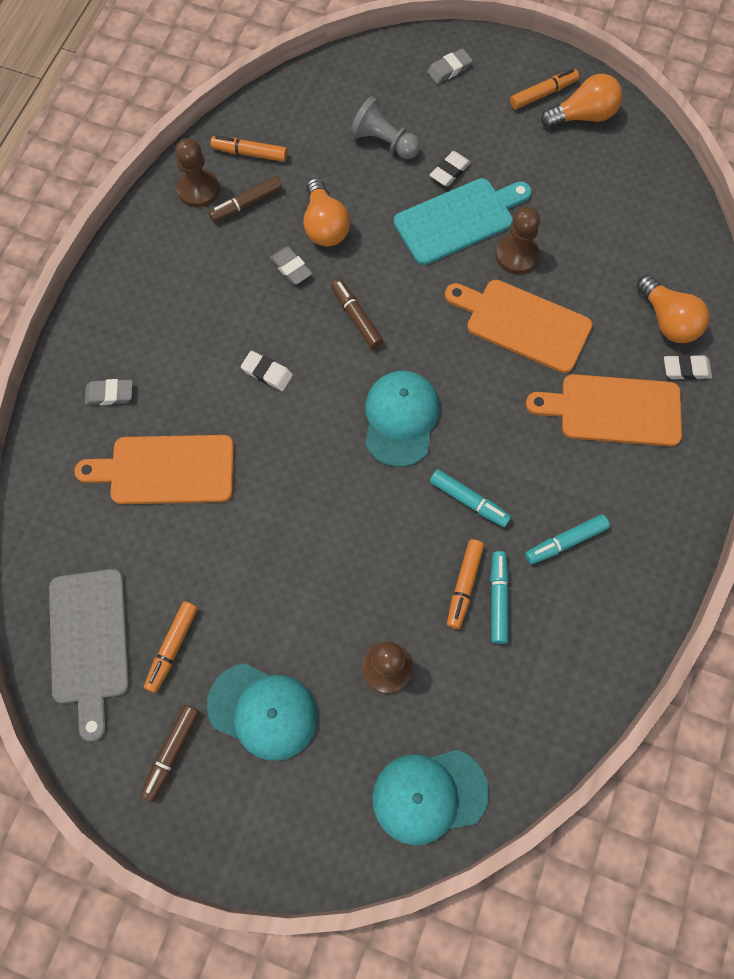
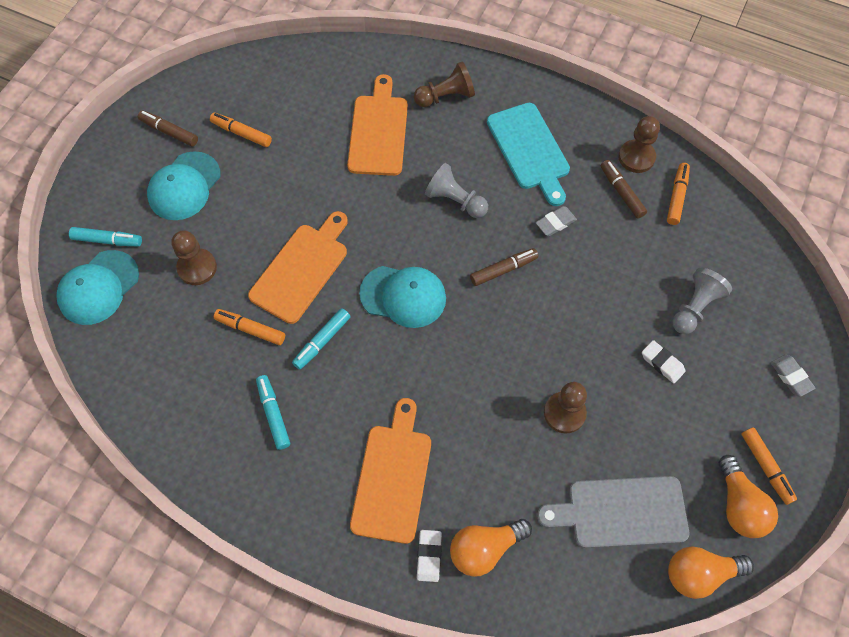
camera: 95 degrees right, 5 degrees down
grey cutting board [49,569,130,741] -> grey cutting board moved to [537,476,689,548]
grey eraser [85,379,133,405] -> brown pawn [414,61,475,107]
white eraser [241,351,293,391] -> grey pawn [425,163,488,218]
orange light bulb [304,178,350,246] -> orange light bulb moved to [668,546,754,599]
turquoise cap [372,750,489,845] -> turquoise cap turned 135 degrees counterclockwise [56,250,139,325]
turquoise cutting board [394,178,532,265] -> turquoise cutting board moved to [487,103,570,206]
orange cutting board [445,280,593,373] -> orange cutting board moved to [248,211,348,324]
turquoise marker [490,551,509,644] -> turquoise marker moved to [69,227,142,246]

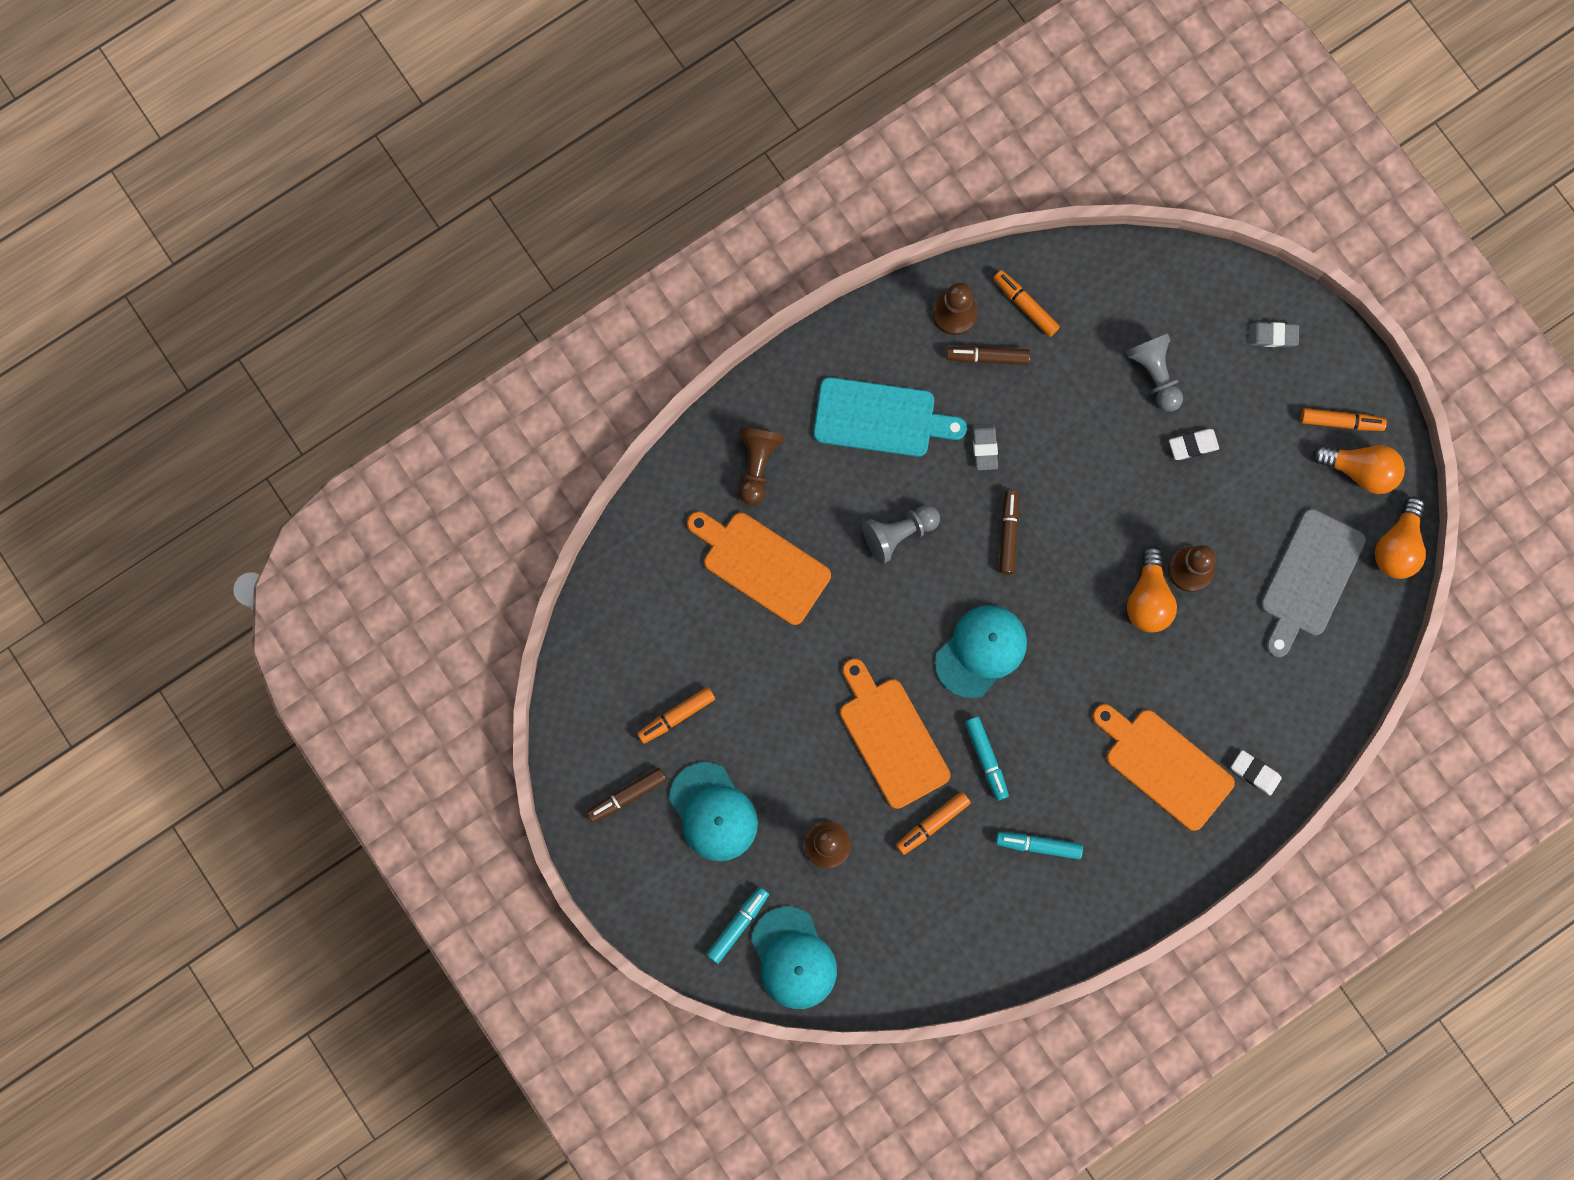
camera: 60 degrees left, 15 degrees up
orange light bulb [450,519,532,577] -> orange light bulb moved to [1127,546,1177,633]

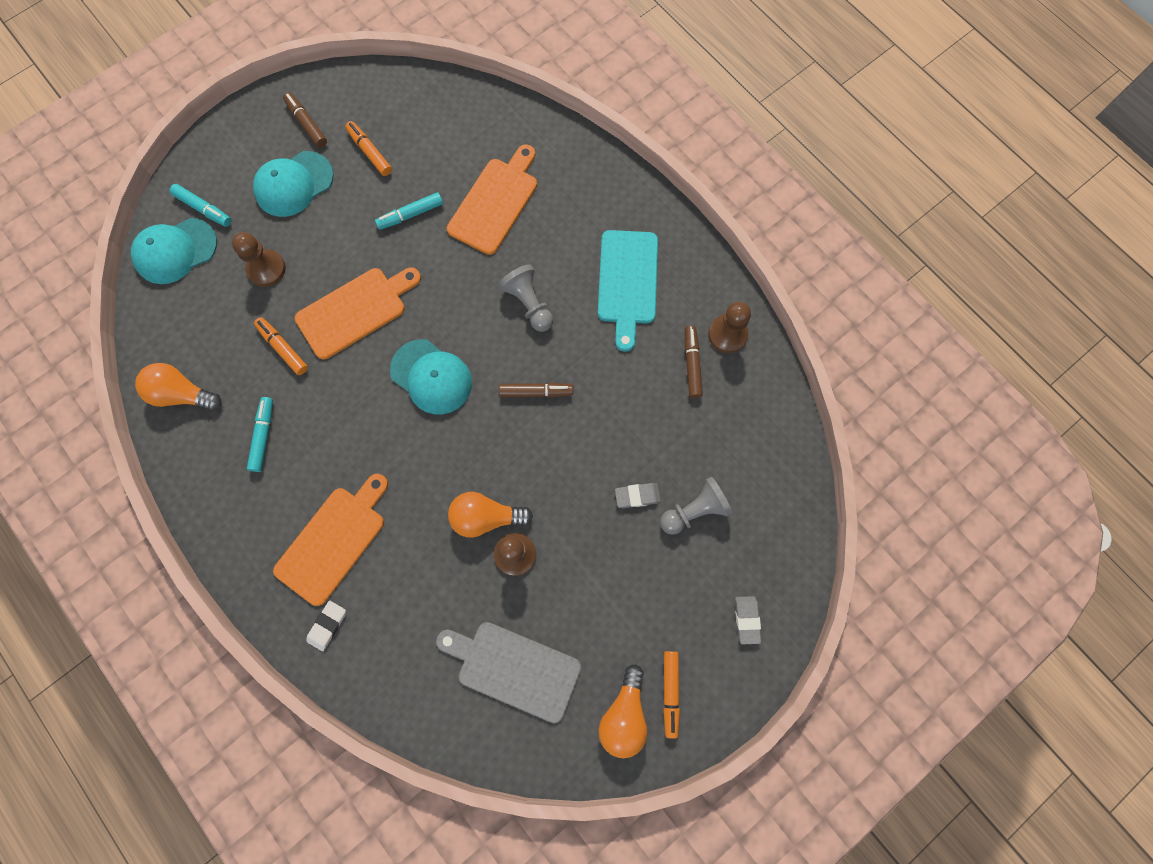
camera: 85 degrees right, 5 degrees down
brown pawn [739,428,785,505] -> none
turquoise marker [965,717,1009,801] -> turquoise marker moved to [375,192,443,230]
grey eraser [972,424,998,470] -> grey eraser moved to [615,483,661,508]
orange marker [993,270,1060,337] -> none
white eraser [1169,429,1219,460] -> none
orange light bulb [1375,496,1426,579] -> orange light bulb moved to [135,363,222,410]

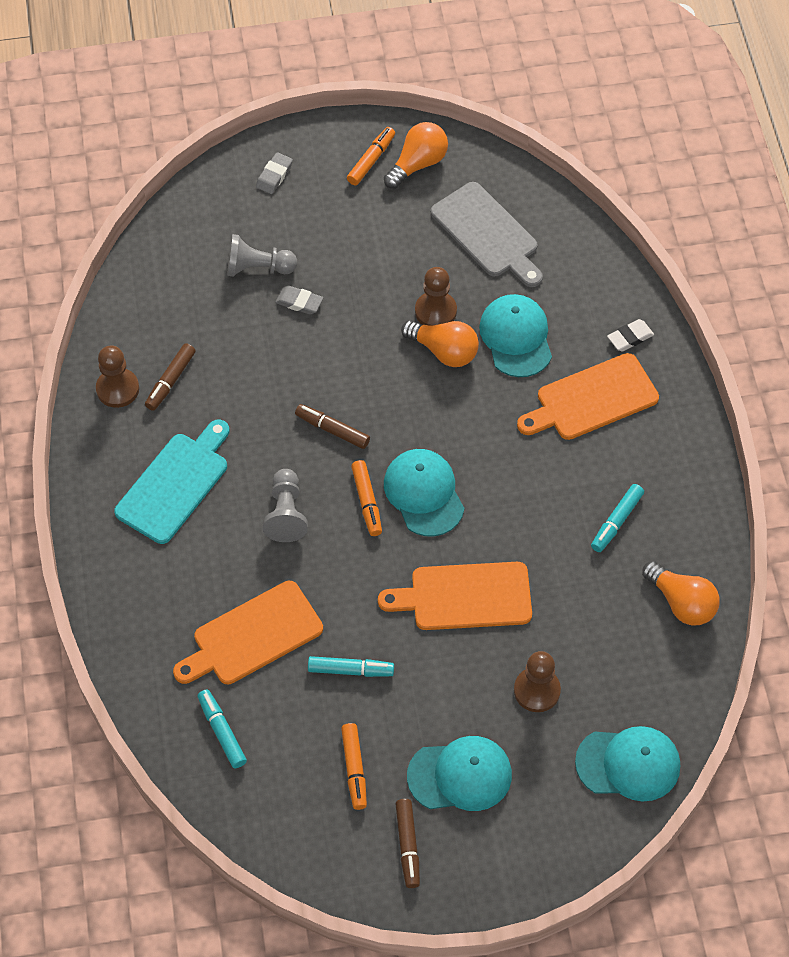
camera: 150 degrees left, 15 degrees down
turquoise marker [169,184,231,227] -> turquoise marker moved to [197,689,247,768]
orange marker [254,317,308,375] -> orange marker moved to [351,460,382,536]
none -> turquoise cap [479,294,552,377]

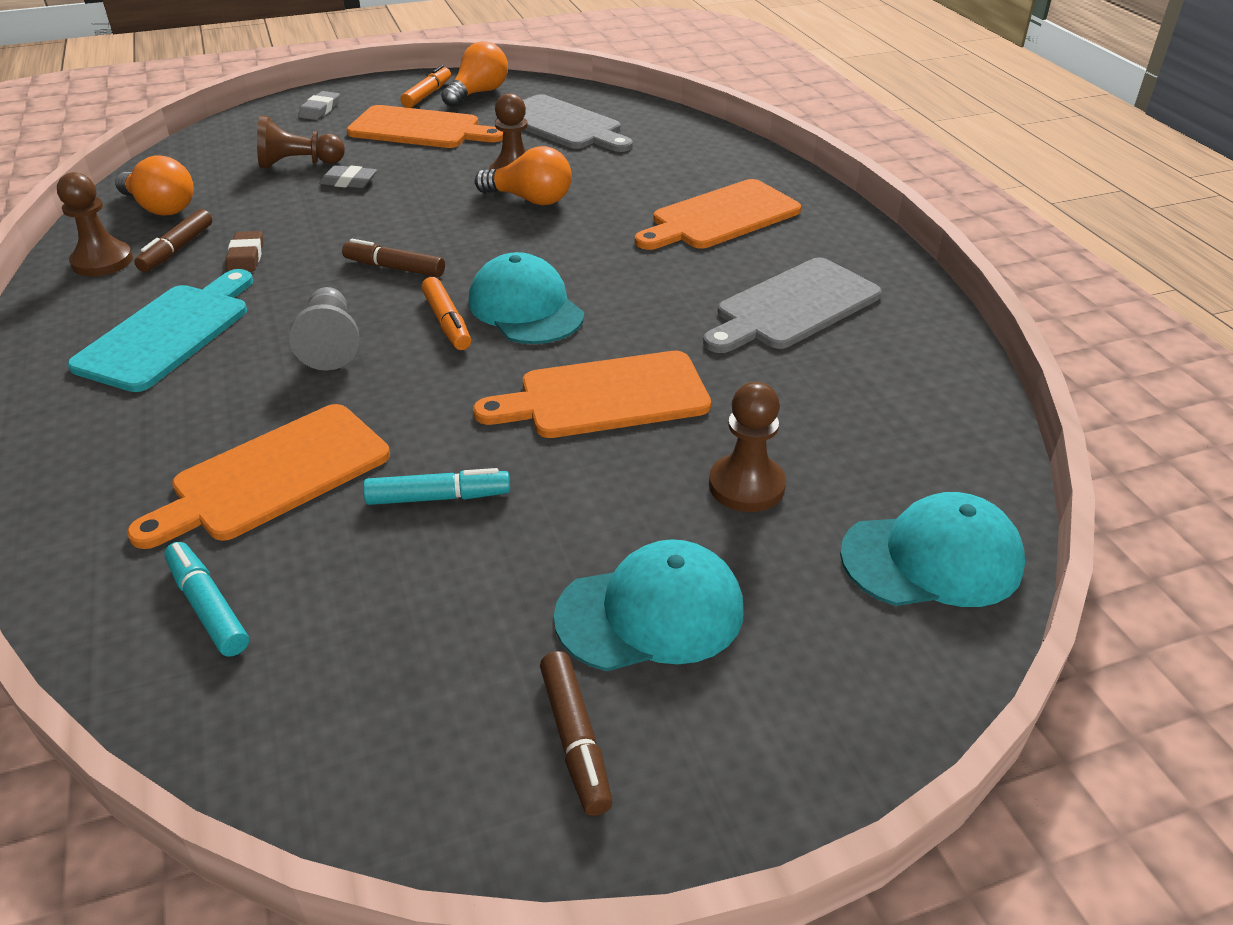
camera: 10 degrees left, 20 degrees down
grey pawn [227,234,297,277] -> brown pawn [257,116,345,168]
orange marker [341,723,367,810] -> none
turquoise cap [479,294,552,377] -> none
turquoise marker [591,484,644,552] -> grey cutting board [703,257,881,353]
white eraser [607,319,654,351] -> none
orange light bulb [642,561,720,626] -> orange light bulb moved to [115,156,194,215]
none -> brown eraser [226,231,264,272]
none -> orange cutting board [347,105,503,148]

